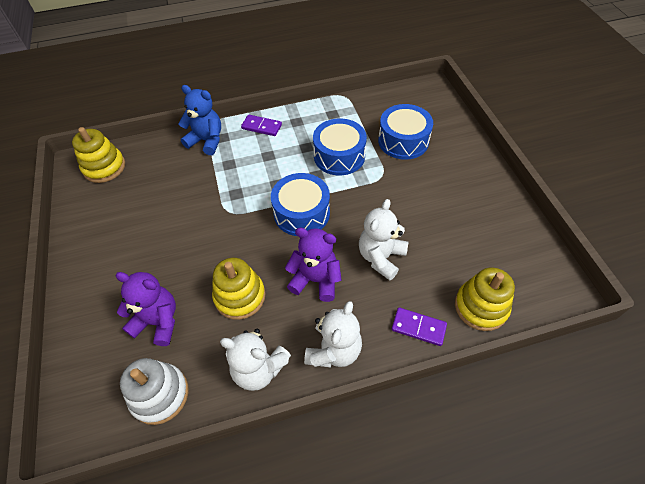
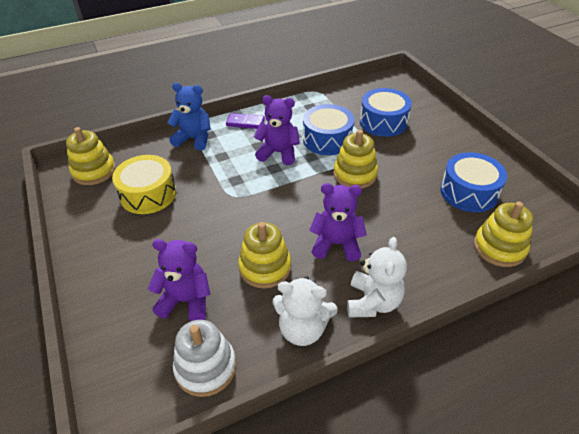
camera: 10 degrees left, 10 degrees down
blue drum [271,173,330,236] -> blue drum moved to [440,152,507,212]
white teddy bear [359,199,408,280] -> none
purple domino [392,308,447,346] -> none
none -> yellow drum [112,155,177,214]
none -> purple teddy bear [254,95,300,165]
none -> yellow stacking toy [334,130,378,188]

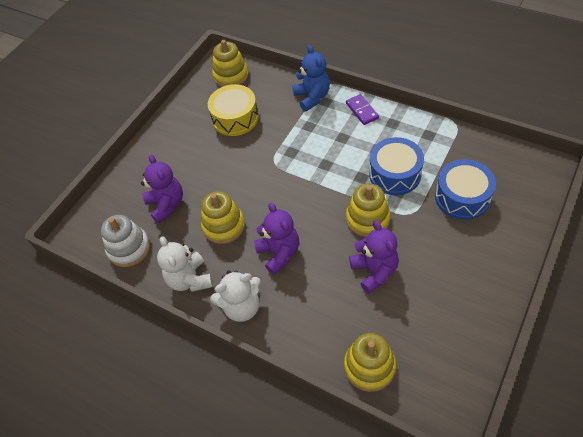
camera: 60 degrees right, 10 degrees up
purple teddy bear [254,95,300,165] -> purple teddy bear moved to [349,220,399,294]
blue drum [440,152,507,212] -> none

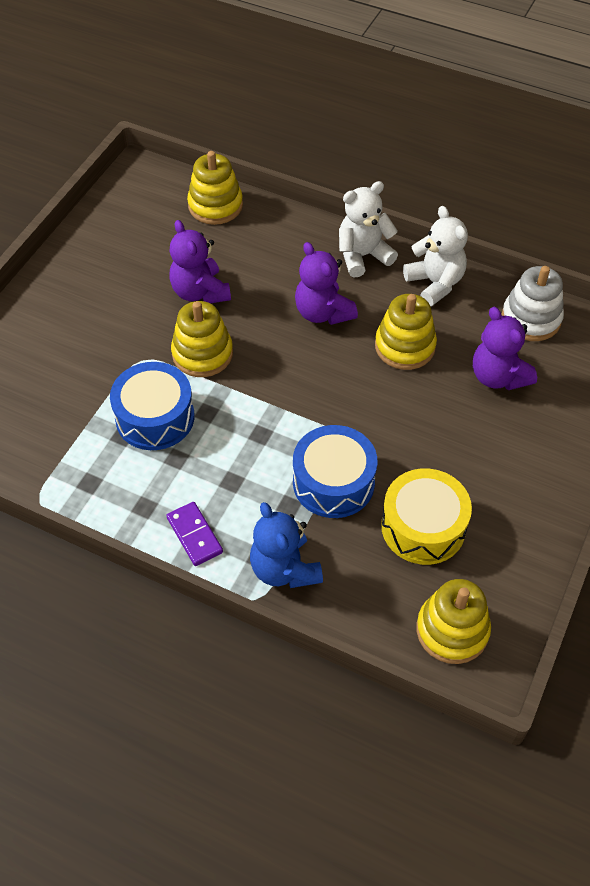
camera: 170 degrees right, 0 degrees up
blue drum [435,159,496,220] -> blue drum moved to [293,425,377,518]

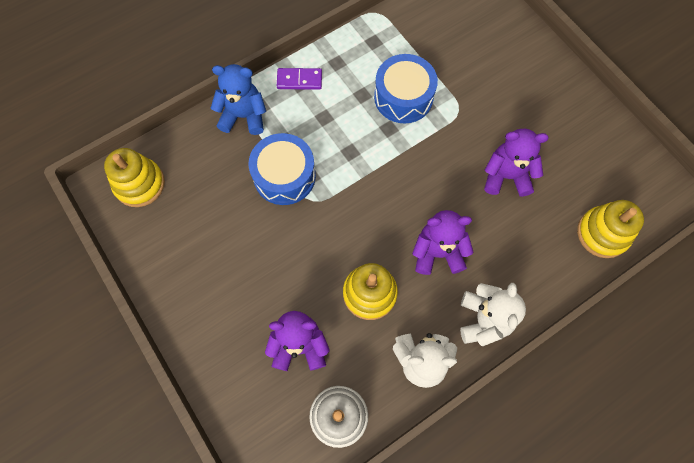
camera: 120 degrees right, 15 degrees up
yellow stacking toy [171,301,233,377] -> none
yellow drum [381,468,472,565] -> none

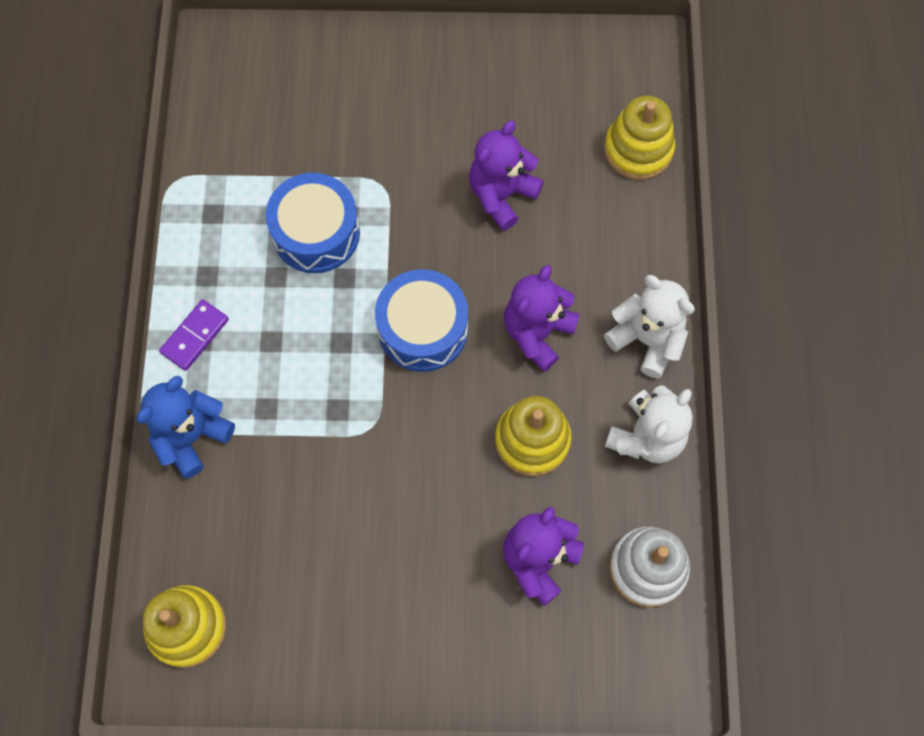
camera: 55 degrees left, 0 degrees up
blue drum [249,133,316,205] -> blue drum moved to [375,269,468,372]

